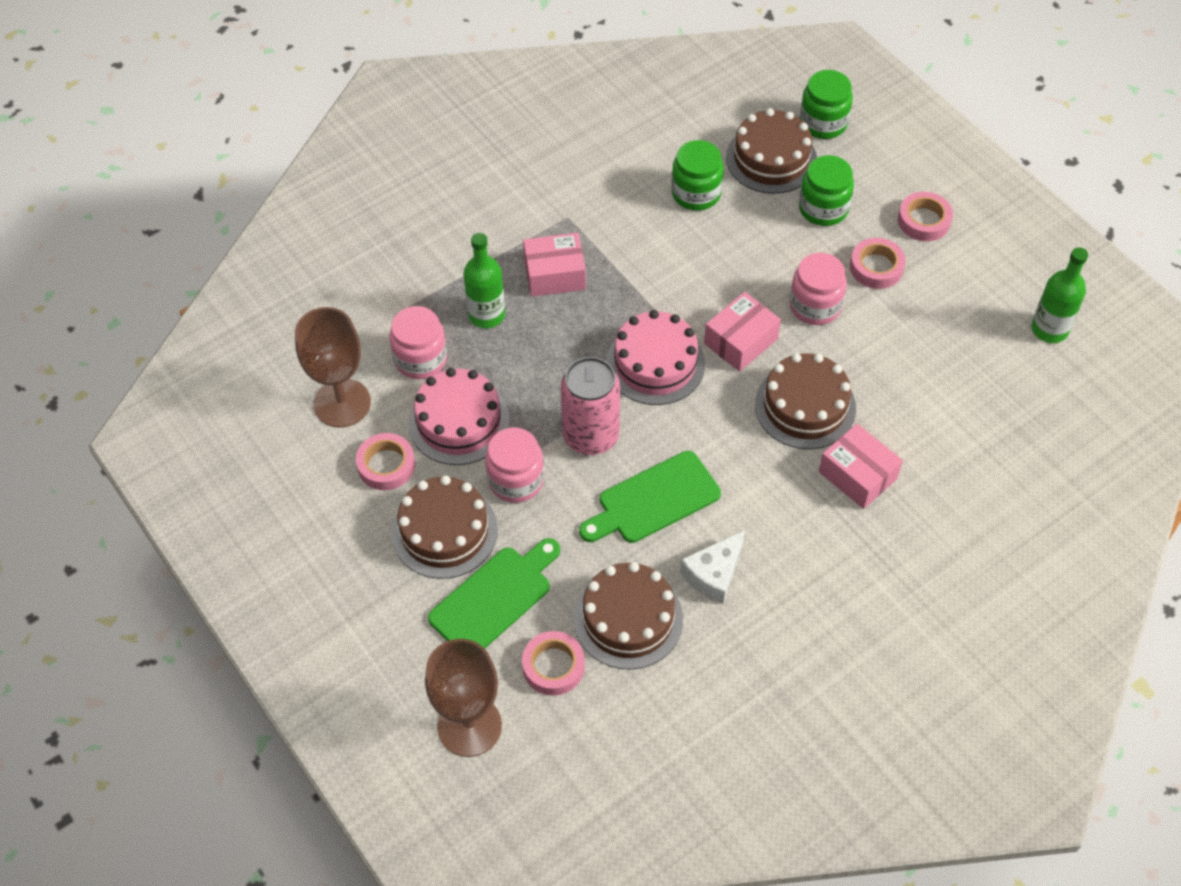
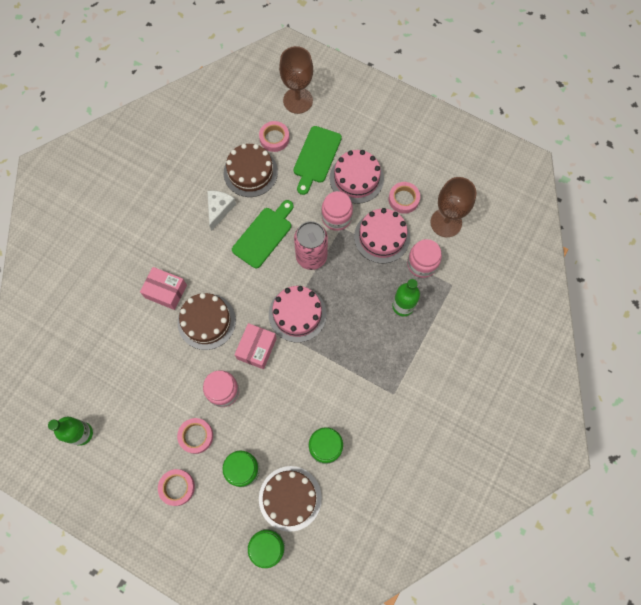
camera: 155 degrees right, 15 degrees up
brown cake [392,475,497,579] -> pink cake [330,150,384,204]
pink box [523,233,586,297] -> none

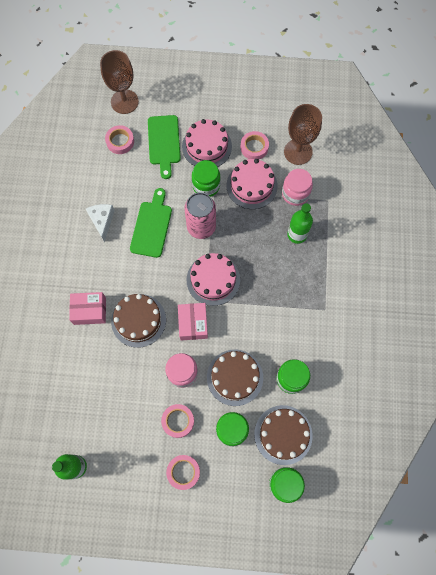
camera: 25 degrees left, 0 degrees up
brown cake [224,144,278,197] -> brown cake moved to [207,350,263,406]
pink jar [322,191,353,231] -> green jar [192,160,220,197]

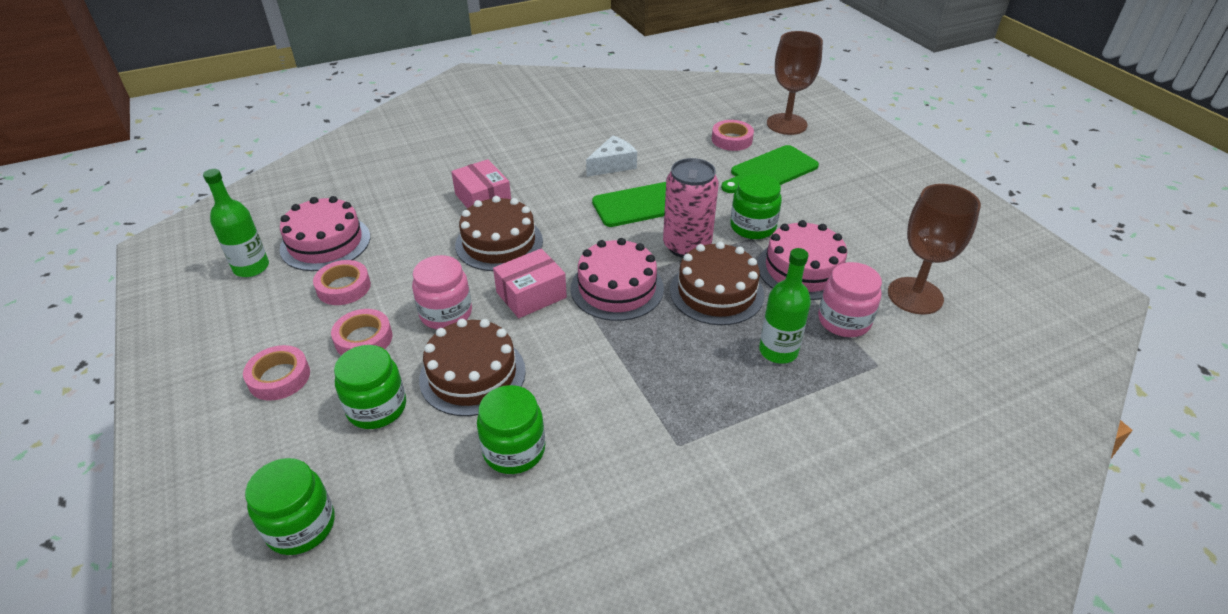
camera: 60 degrees right, 30 degrees down
pink cake [182,119,232,167] -> pink cake moved to [280,196,370,271]
pink tape [241,131,269,160] -> pink tape moved to [313,260,371,305]
brown cake [254,405,313,465] -> brown cake moved to [670,241,764,325]

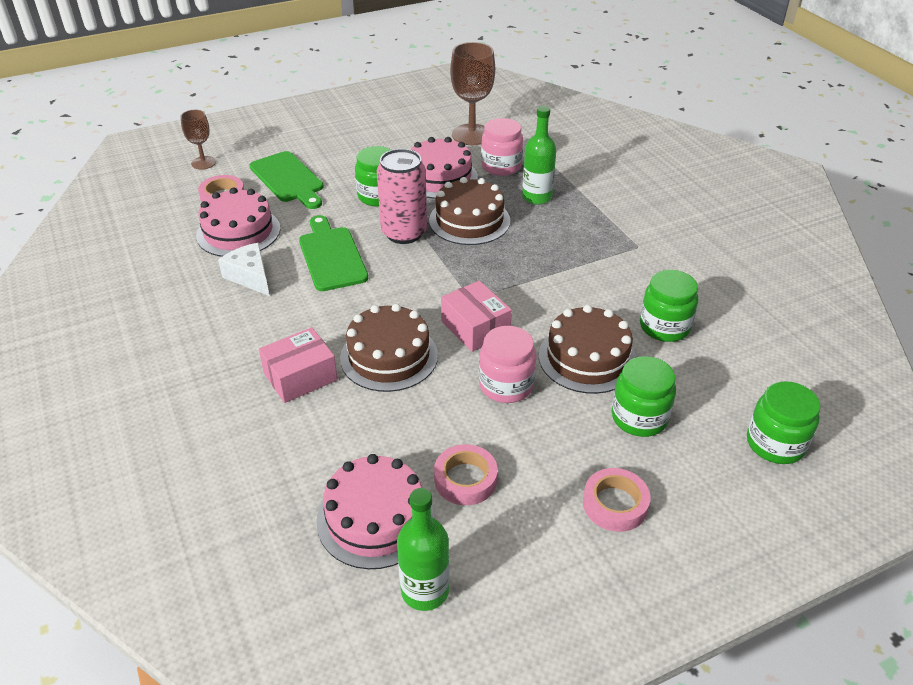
camera: 90 degrees left, 0 degrees up
pink tape [331,309,392,355] -> none
pink cake [570,238,664,321] -> pink cake moved to [196,187,280,257]
brown goblet [767,31,823,135] -> brown goblet [181,110,216,170], size x0.57

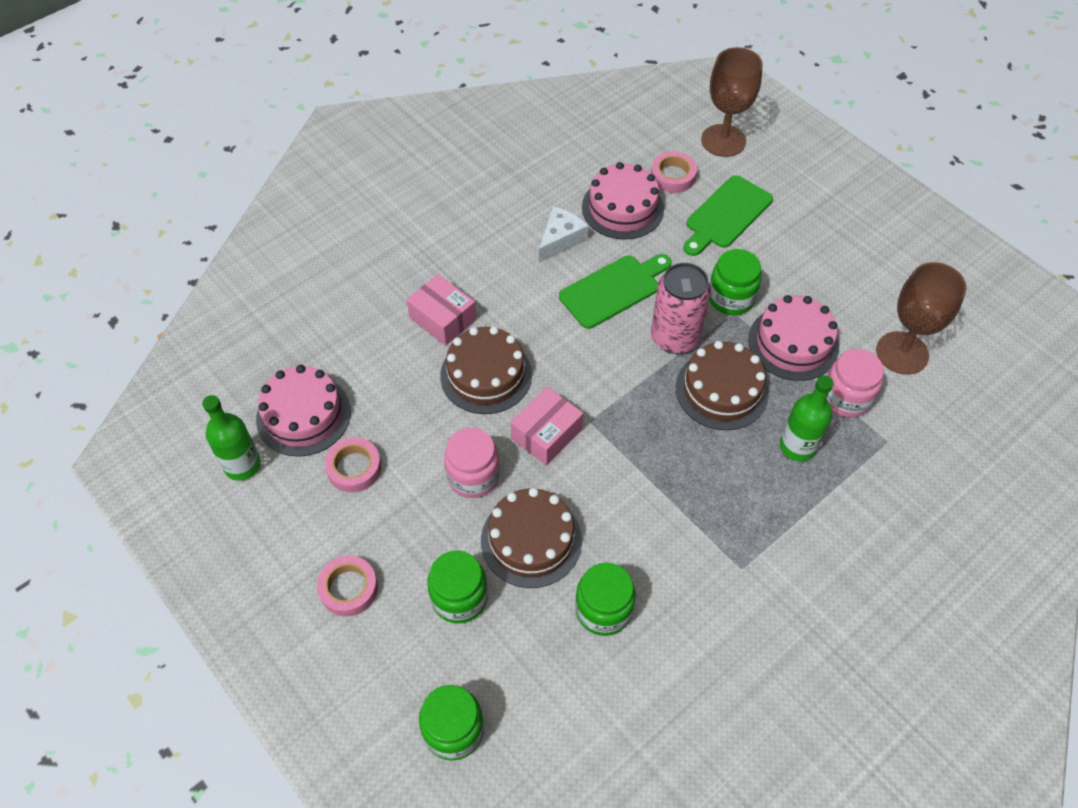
camera: 75 degrees right, 15 degrees up
brown goblet [181,110,216,170] -> brown goblet [701,47,763,157], size x1.75

